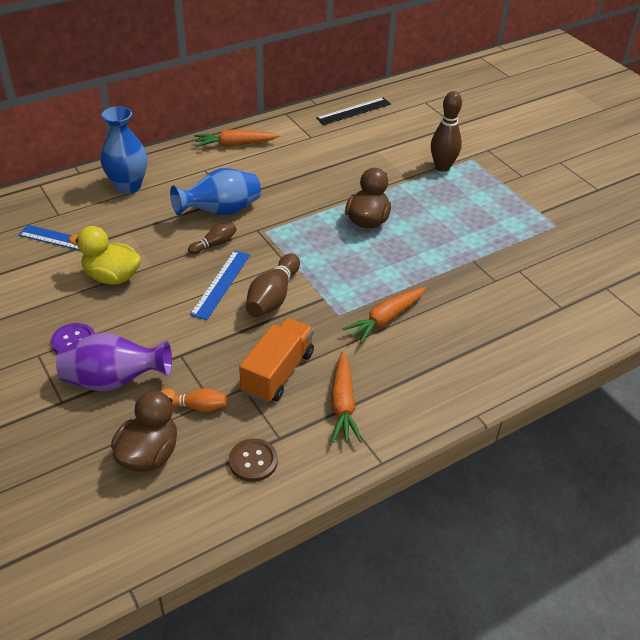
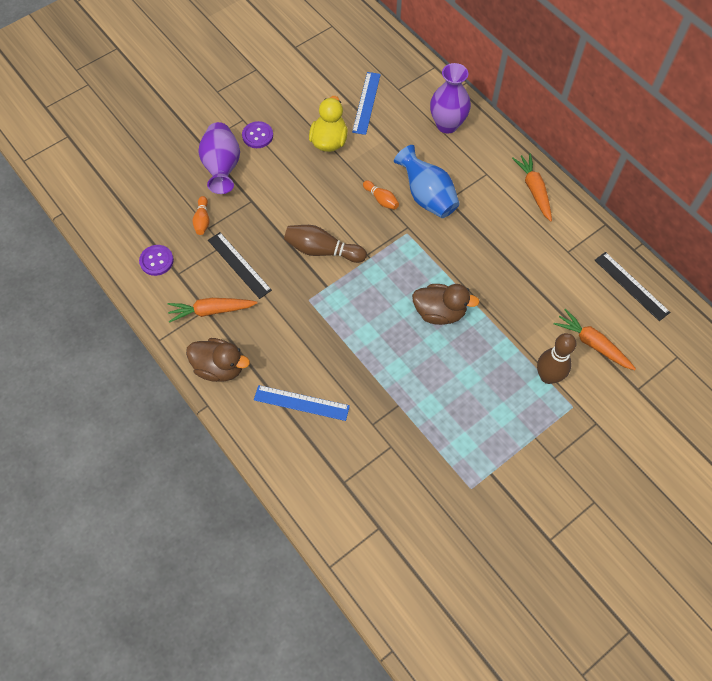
camera: 85 degrees right, 20 degrees up
blue vase [100,106,147,194] -> purple vase [430,63,471,134]
brown duck [111,389,177,472] -> brown duck moved to [186,338,250,382]
brown bowling pin [188,223,237,255] -> orange bowling pin [363,181,399,210]
blue ruler [190,250,250,320] -> blue ruler moved to [254,385,350,421]
brown button [229,438,278,482] -> purple button [139,245,174,276]
orange truck [239,318,314,403] -> black ruler [208,232,272,299]
orange carrot [342,287,426,344] -> orange carrot moved to [554,309,636,370]

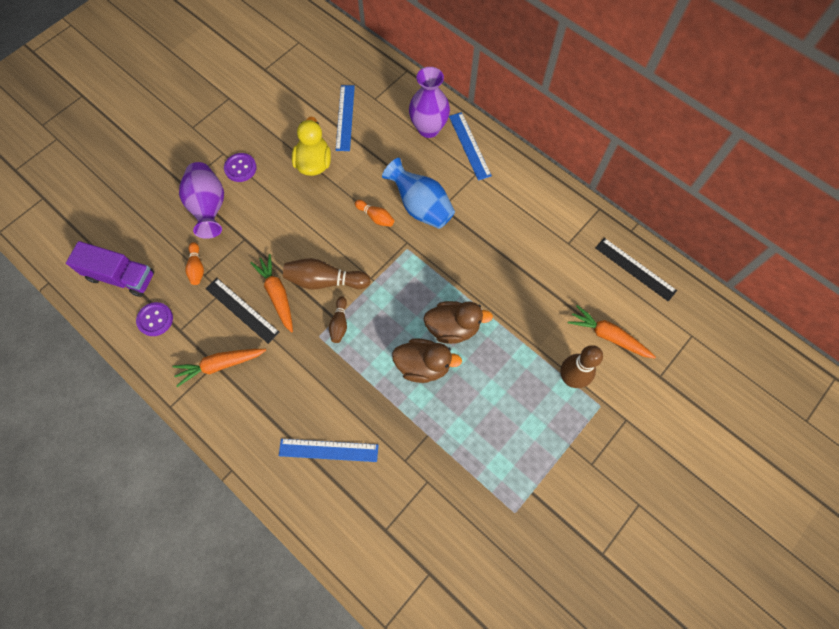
camera: 10 degrees left, 5 degrees up
brown duck [186,338,250,382] -> brown duck moved to [392,338,462,383]
orange carrot [512,153,552,222] -> orange carrot moved to [250,254,293,333]
none -> purple truck [66,241,154,297]
none -> brown bowling pin [329,297,347,343]
none -> blue ruler [449,112,492,181]

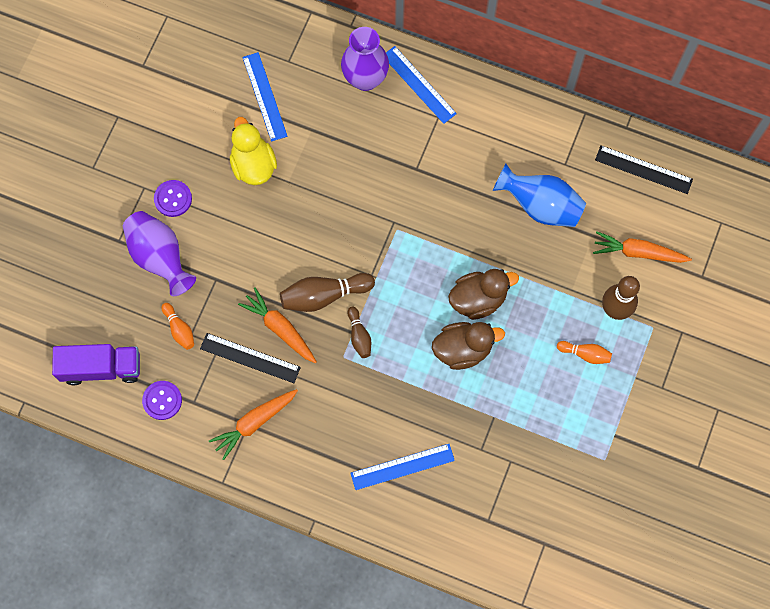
camera: 20 degrees left, 5 degrees up
orange bowling pin [355,200,394,227] -> orange bowling pin moved to [557,341,612,364]
blue vase [382,158,455,229] -> blue vase moved to [493,164,586,227]

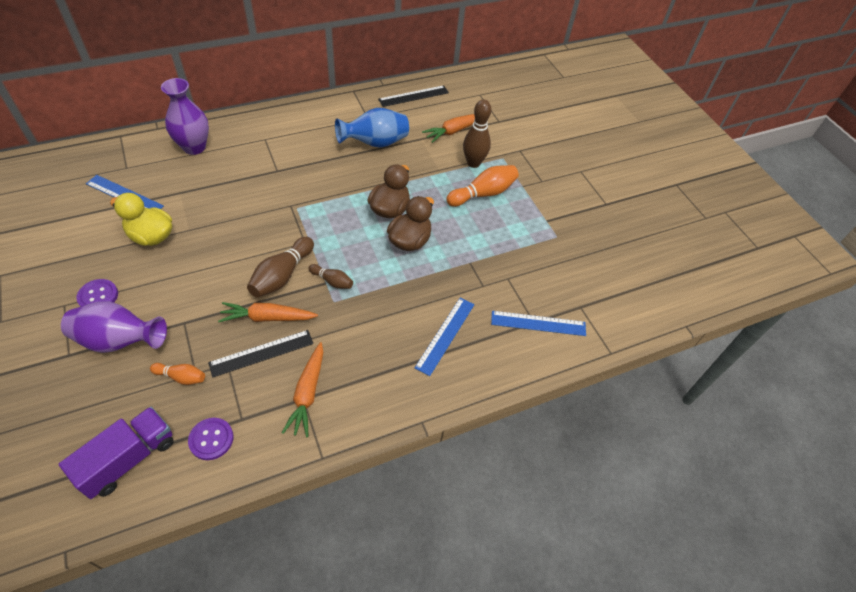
camera: 50 degrees left, 20 degrees down
blue ruler [386,46,457,124] -> blue ruler moved to [491,311,586,336]
orange bowling pin [557,341,612,364] -> orange bowling pin [446,165,519,207], size x1.75

